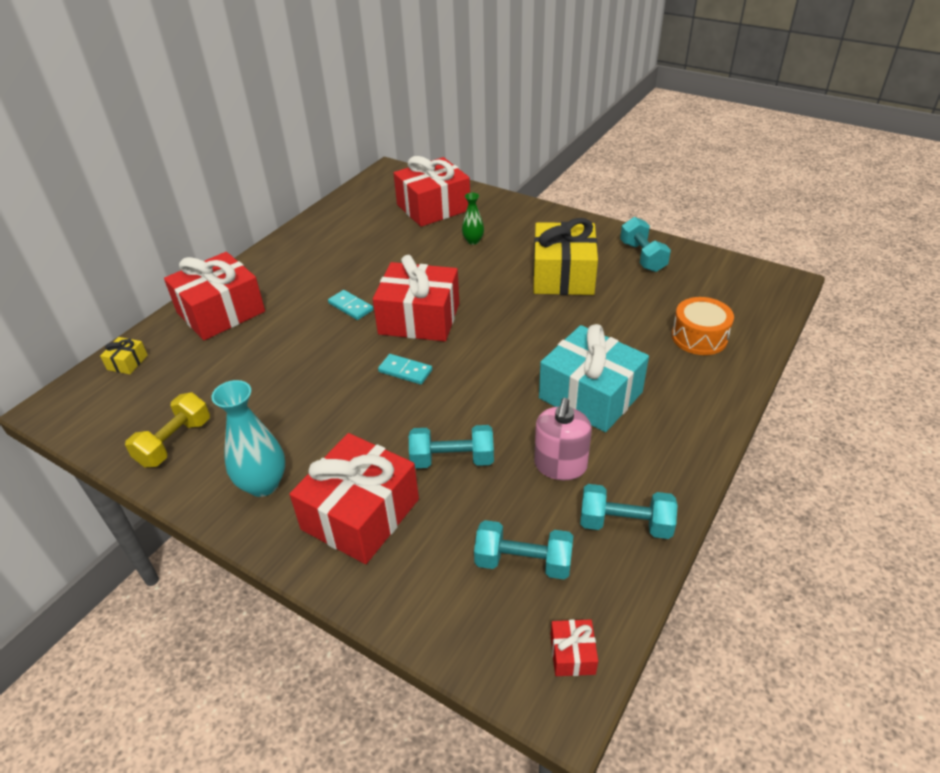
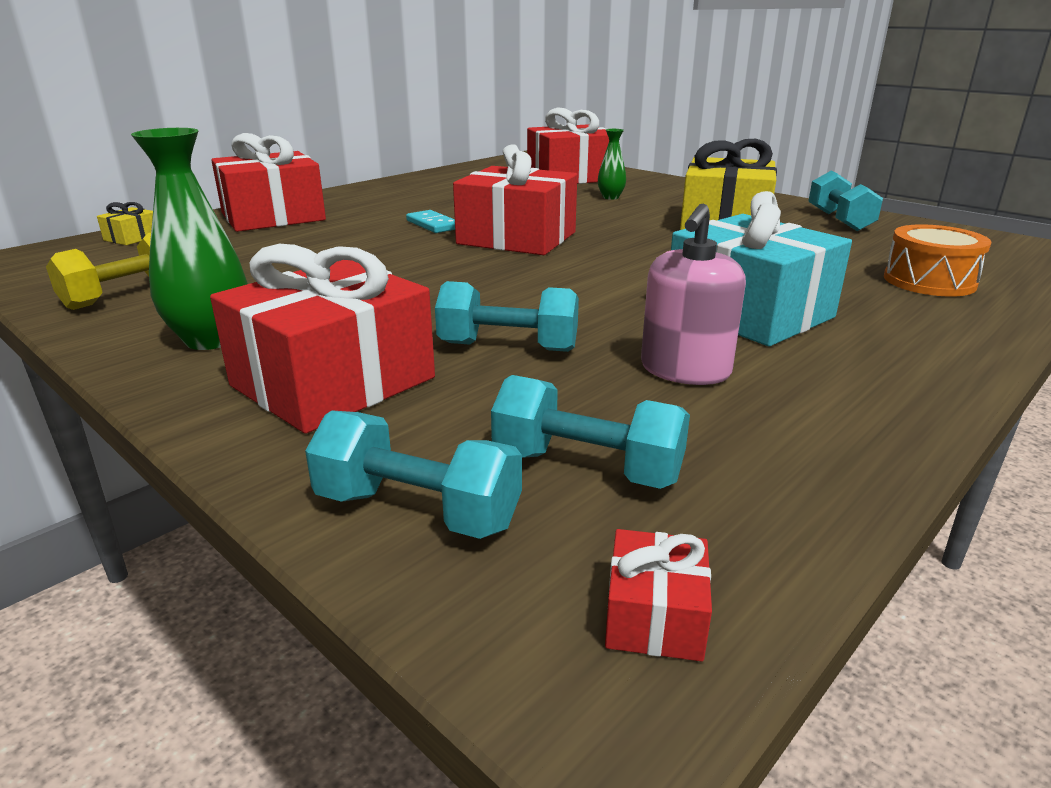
camera: 10 degrees right, 15 degrees down
turquoise vase [211,380,285,497] -> green vase [131,128,248,350]
turquoise domino [378,354,432,385] -> none
turquoise dumbbell [580,484,678,539] -> turquoise dumbbell moved to [305,410,522,539]

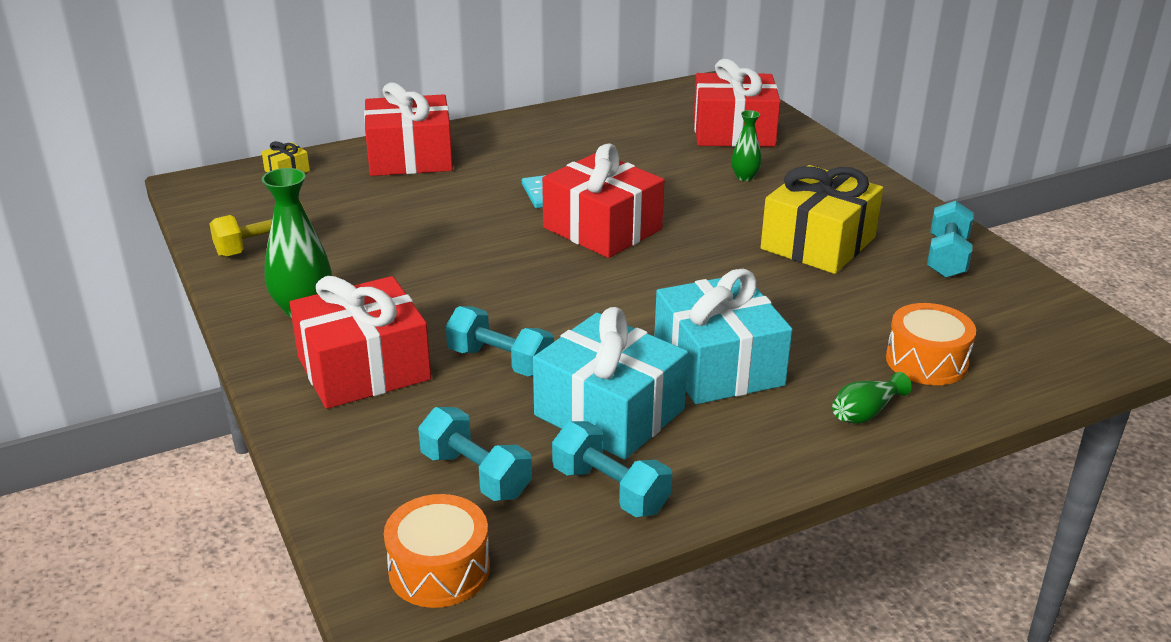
camera: 20 degrees right, 5 degrees up
turquoise dumbbell [305,410,522,539] -> turquoise dumbbell moved to [552,421,672,517]
red gift [605,529,712,662] -> orange drum [384,494,490,608]
pink soap dispenser [641,203,746,385] -> turquoise gift [533,307,688,460]
none -> green vase [832,372,912,424]

